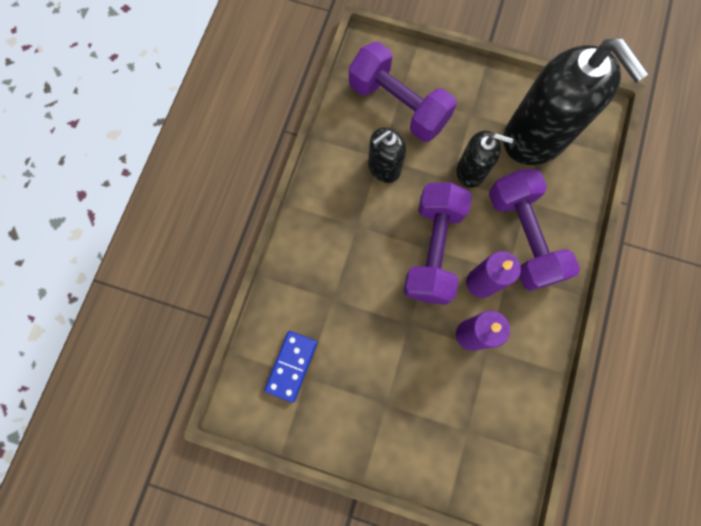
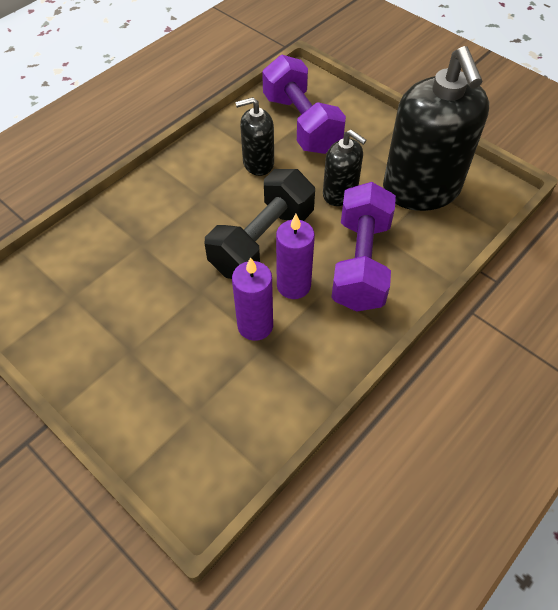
camera: 25 degrees right, 20 degrees down
blue domino [264,331,317,403] -> none
purple dumbbell [403,182,472,305] -> black dumbbell [205,169,315,279]

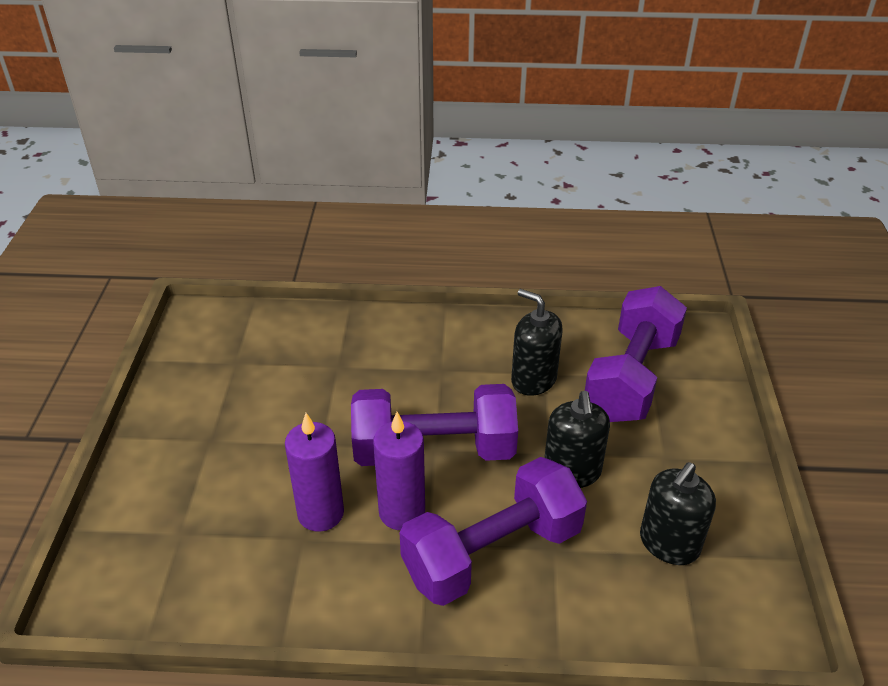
camera: 50 degrees right, 15 degrees down
black dumbbell [205,169,315,279] -> purple dumbbell [351,384,518,466]
black soap dispenser [383,46,489,211] -> black soap dispenser [640,462,716,565], size x0.51

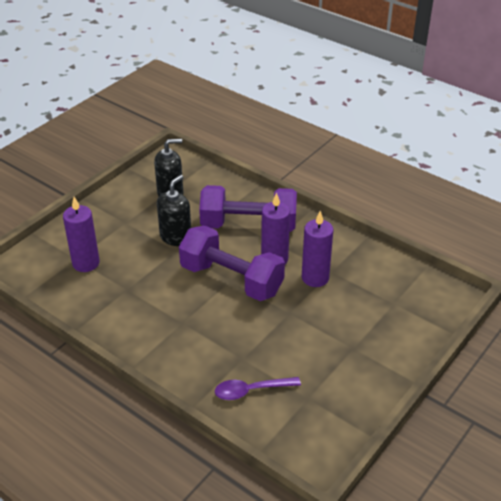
camera: 145 degrees left, 0 degrees up
black soap dispenser [511,289,563,396] -> none
purple dumbbell [585,286,687,422] -> purple candle [63,197,100,272]
none -> purple spoon [215,377,301,400]

